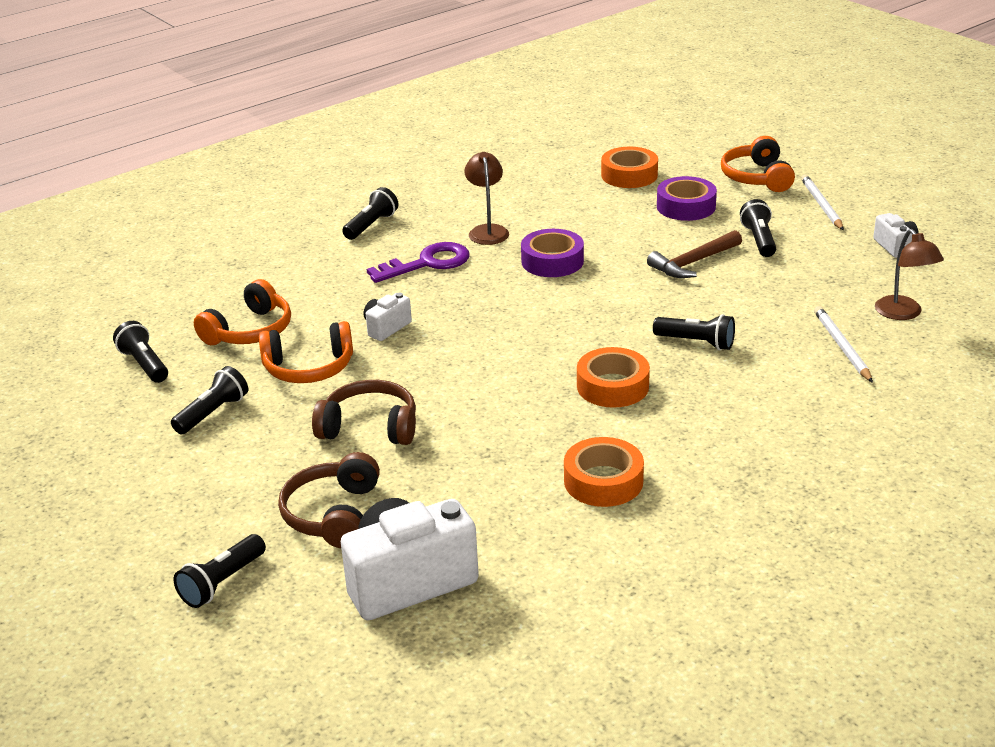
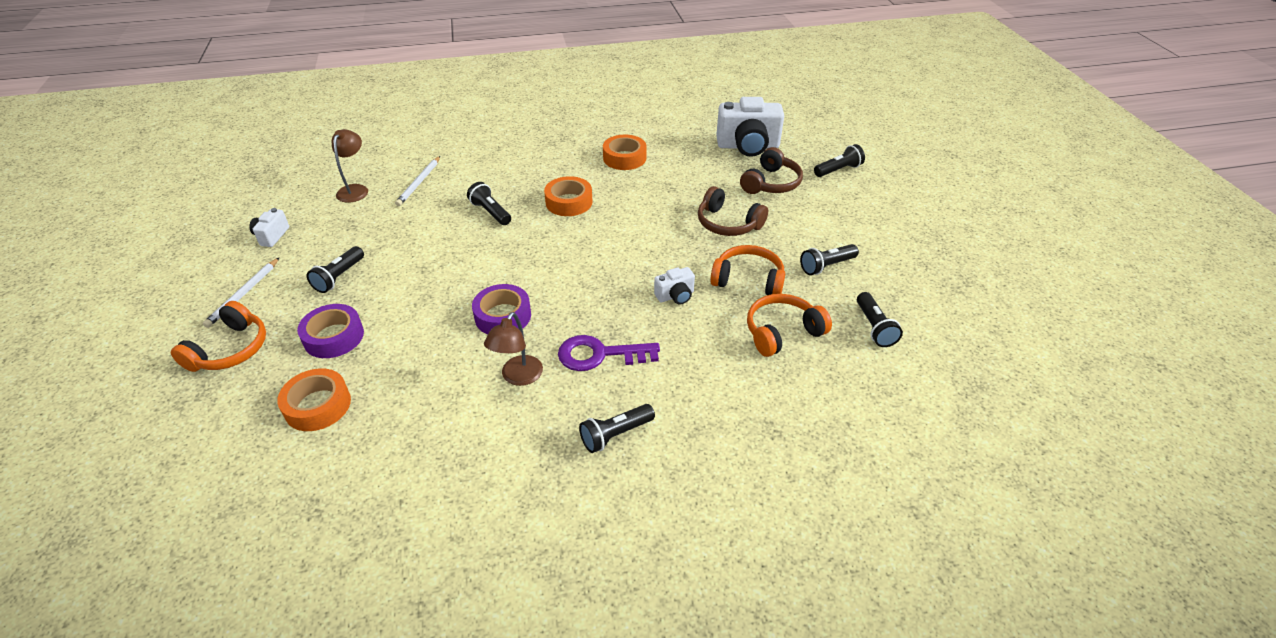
camera: 155 degrees left, 10 degrees up
brown hammer [647,230,742,278] -> none

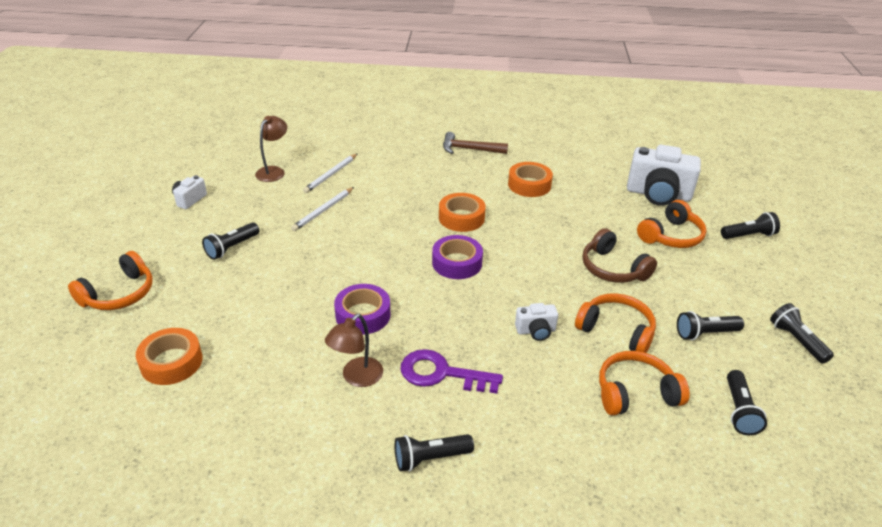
camera: 15 degrees right, 5 degrees down
white pencil [202,257,280,328] -> white pencil moved to [291,187,354,231]
purple tape [297,304,364,358] -> purple tape moved to [432,235,483,279]
black flashlight [467,182,511,225] -> black flashlight moved to [770,303,834,364]
brown headphones [740,147,803,194] -> orange headphones [637,200,707,248]
none -> brown hammer [443,132,508,154]

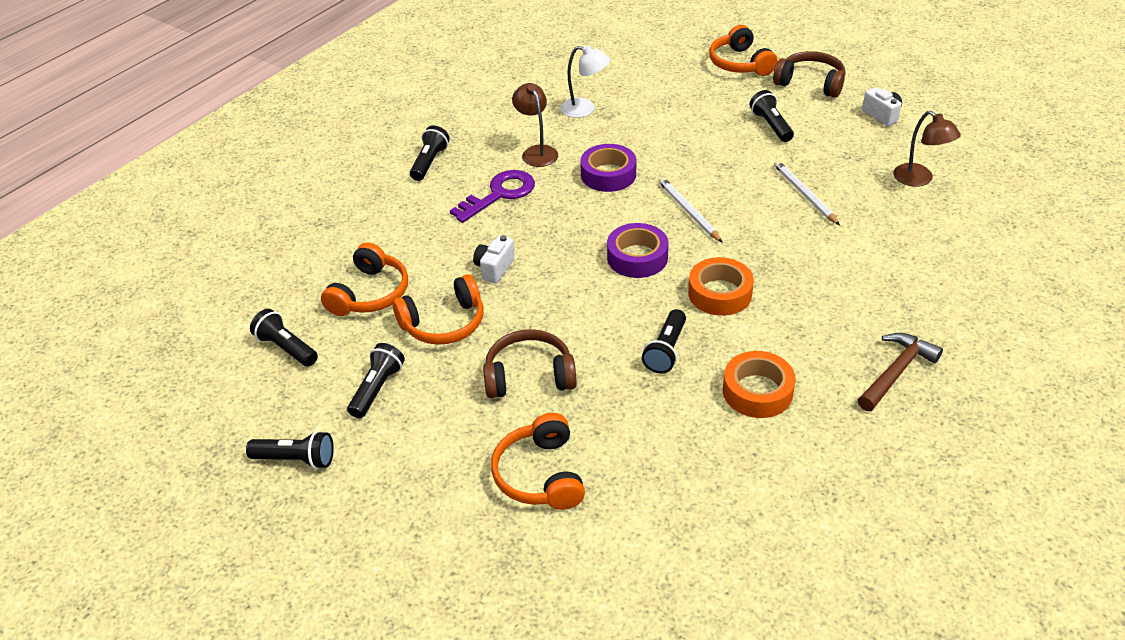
camera: 125 degrees right, 5 degrees up
orange tape [136,328,203,385] -> none
white pencil [303,153,358,193] -> white pencil moved to [659,177,723,243]
white camera [627,145,701,206] -> none
black flashlight [721,212,780,239] -> black flashlight moved to [642,309,686,373]
none -> white lamp [560,45,610,118]
none -> brown headphones [773,51,846,98]

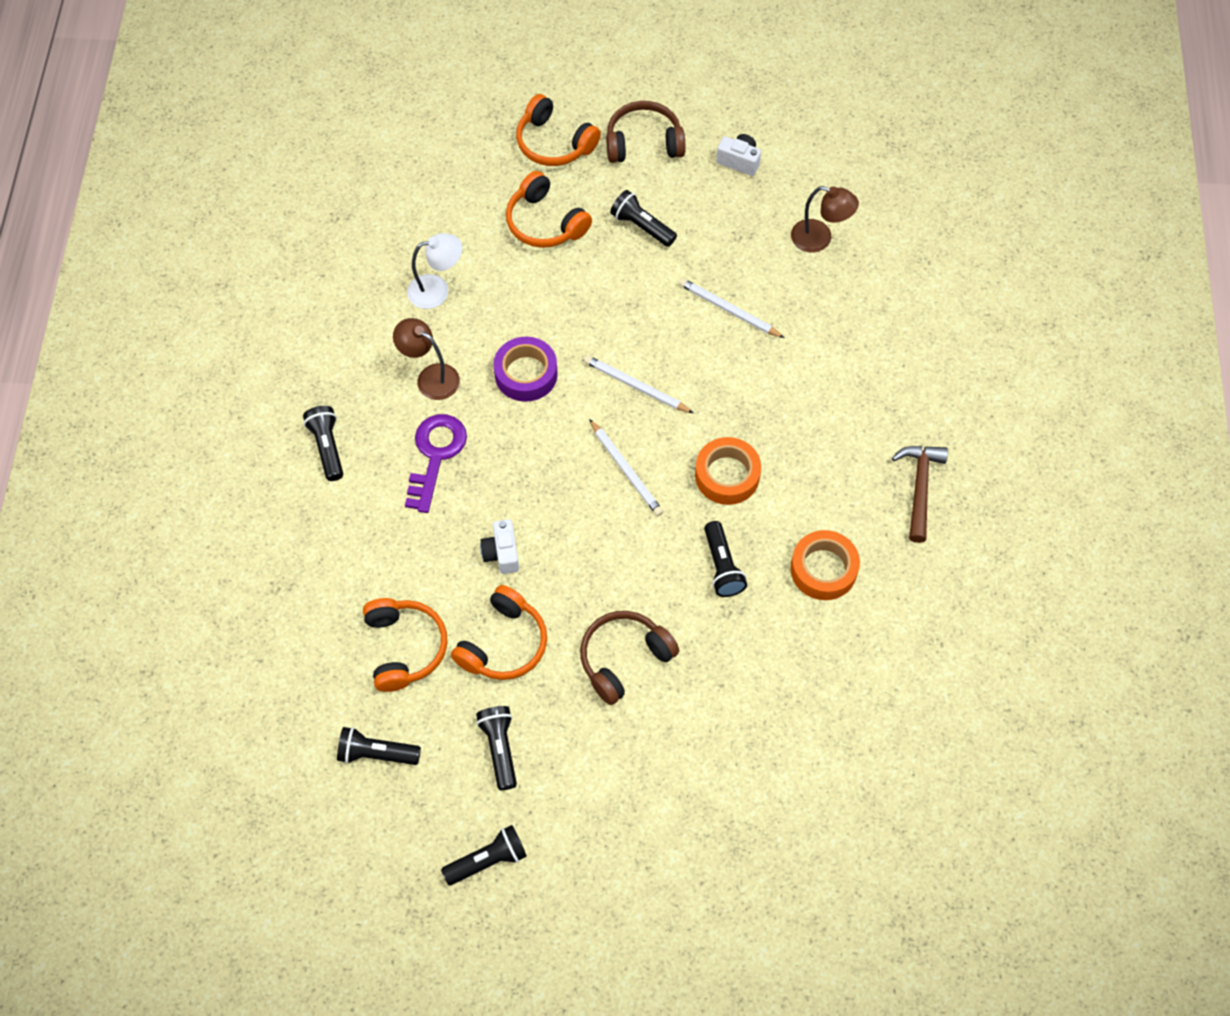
camera: 35 degrees left, 20 degrees up
orange headphones [491,413,585,510] -> orange headphones moved to [506,171,592,248]
purple tape [607,223,669,278] -> white pencil [589,419,663,516]

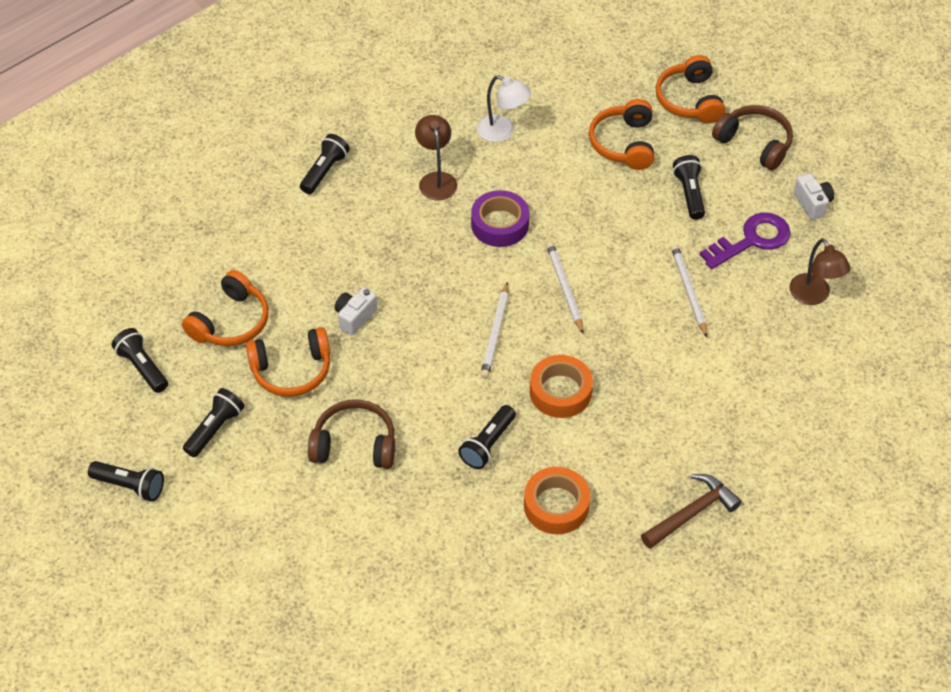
camera: 45 degrees right, 10 degrees down
purple key [405,414,467,513] -> purple key moved to [700,212,791,269]

